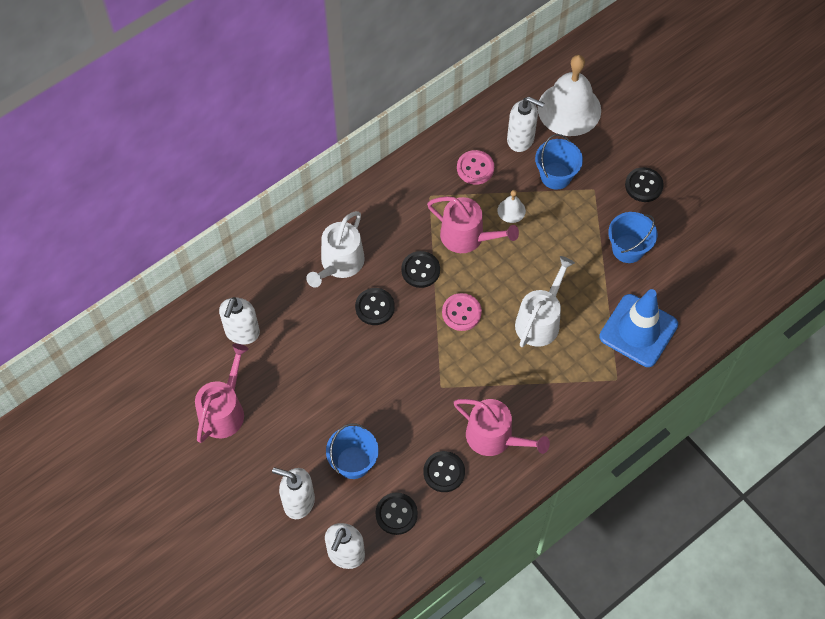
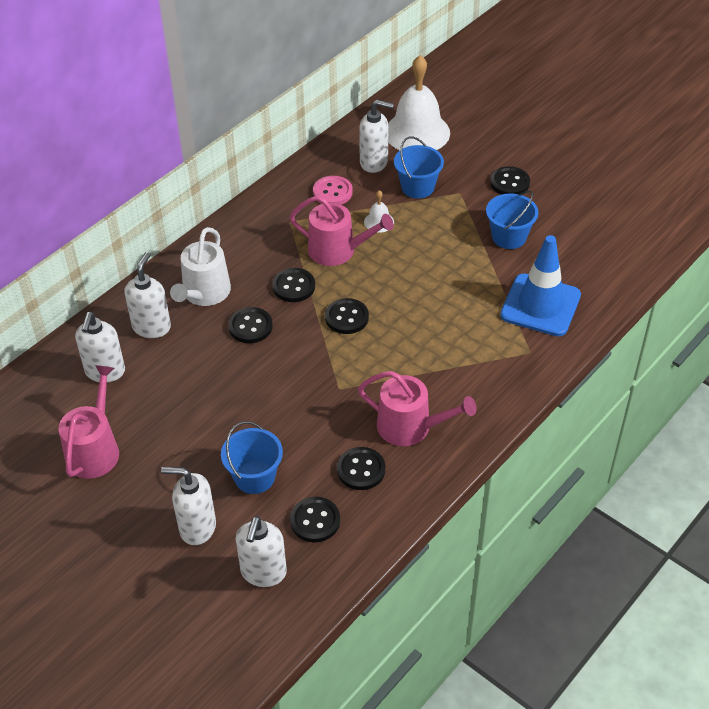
camera: 10 degrees left, 15 degrees down
pink button [442,293,482,331] -> black button [325,298,369,334]
white watering can [515,256,575,347] -> none
none -> white soap dispenser [125,252,171,338]

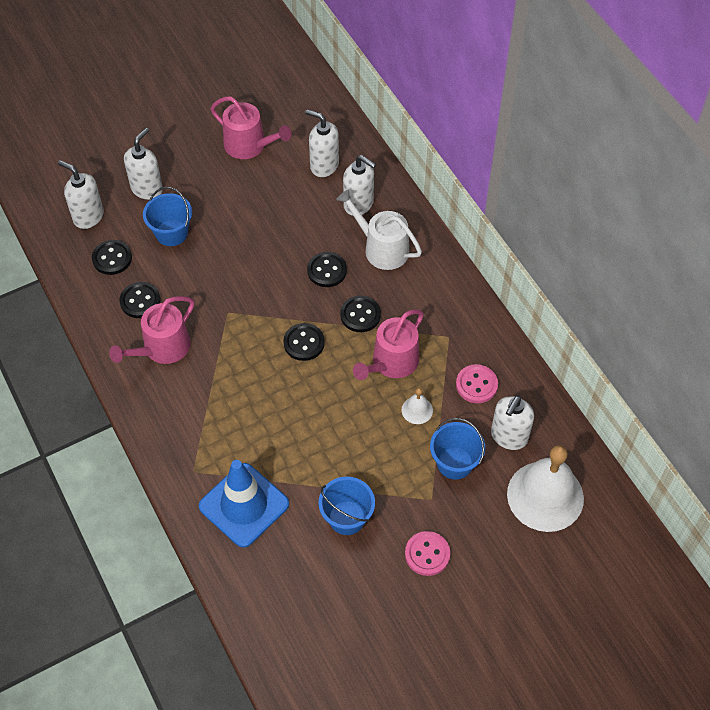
camera: 110 degrees right, 10 degrees up
black button [490,166,530,195] -> pink button [405,531,450,576]

